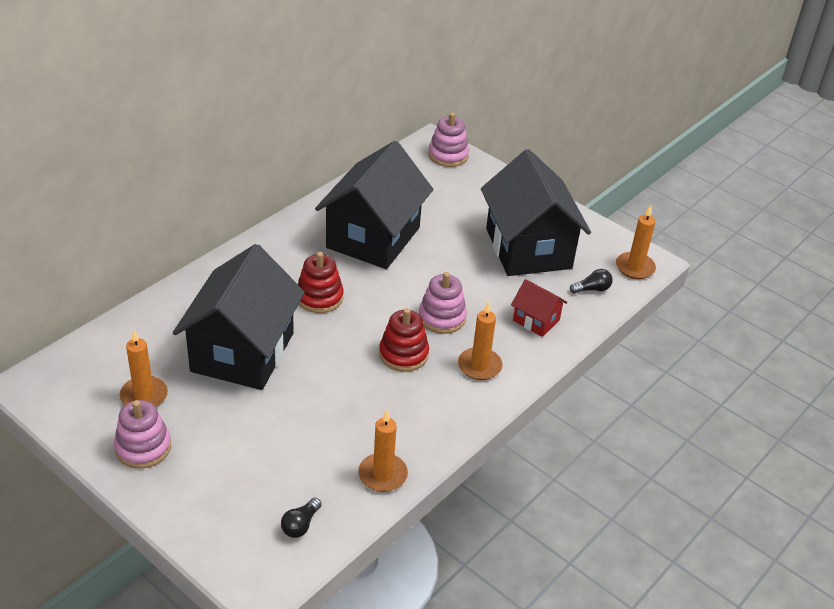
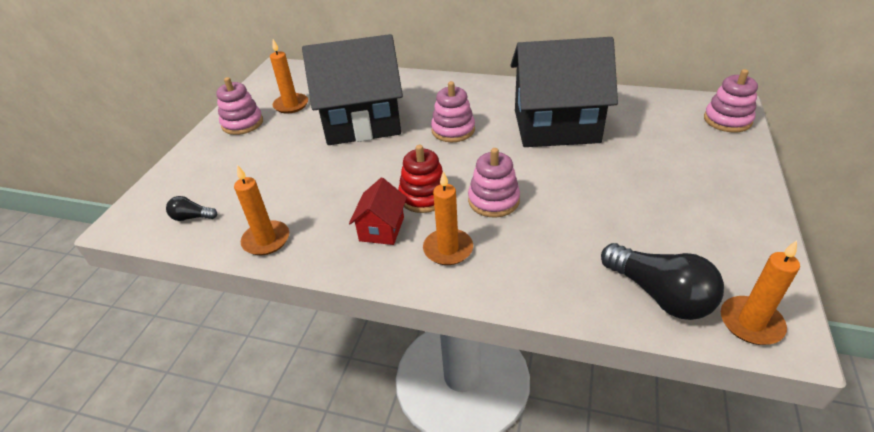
camera: 70 degrees right, 0 degrees up
red stacking toy [298,252,344,313] -> pink stacking toy [431,81,475,142]
black house [481,149,591,276] -> none
red house [511,279,567,337] -> red house moved to [349,178,407,245]
black light bulb [570,269,612,294] -> black light bulb [601,243,724,320], size x2.03

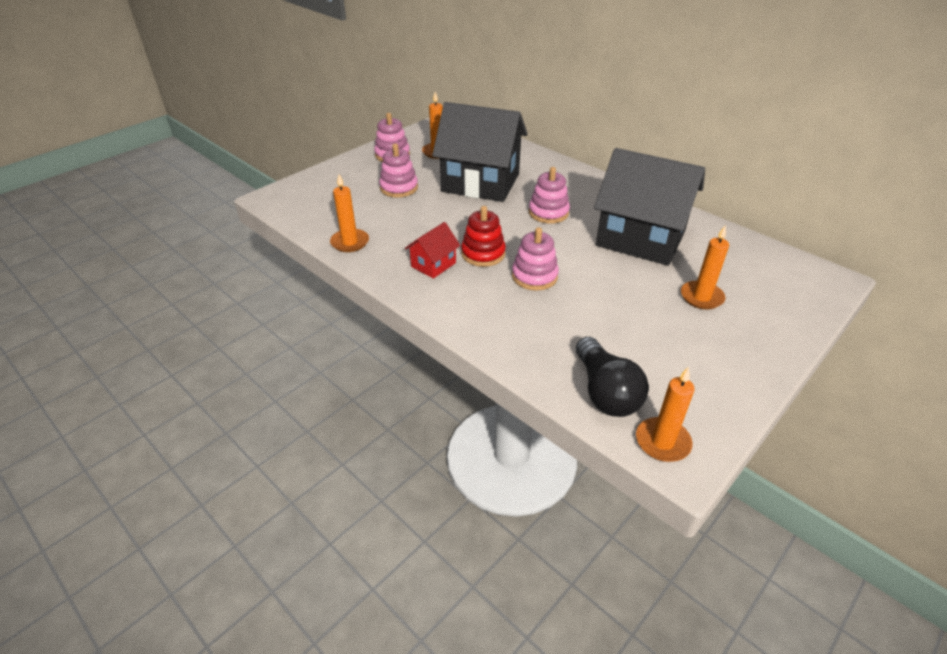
camera: 25 degrees right, 0 degrees up
black light bulb [166,196,217,221] -> none
orange candle [423,171,473,265] -> orange candle moved to [681,225,729,309]
pink stacking toy [704,69,758,132] -> pink stacking toy moved to [379,143,418,198]

